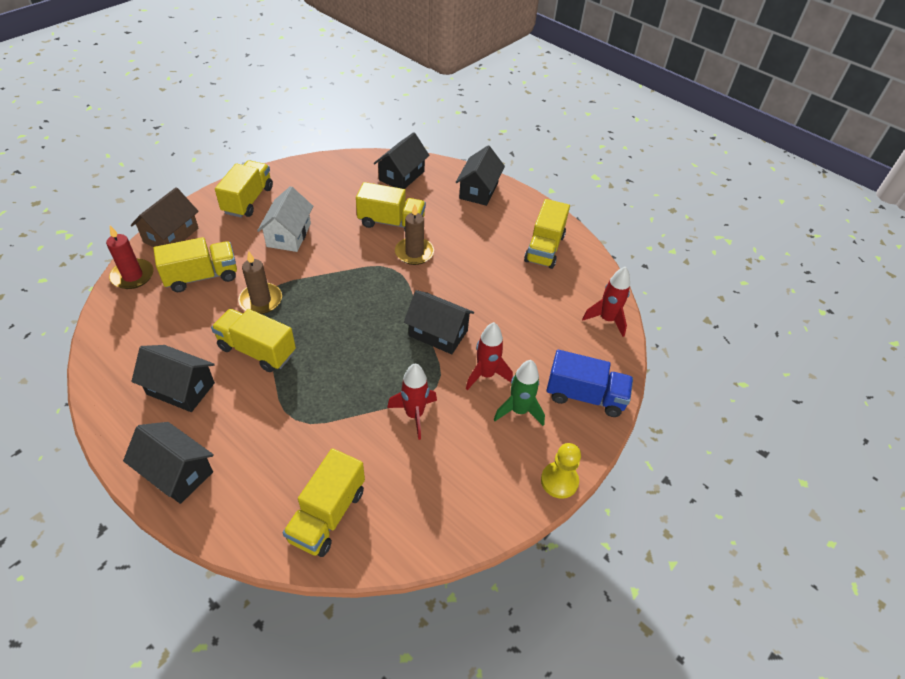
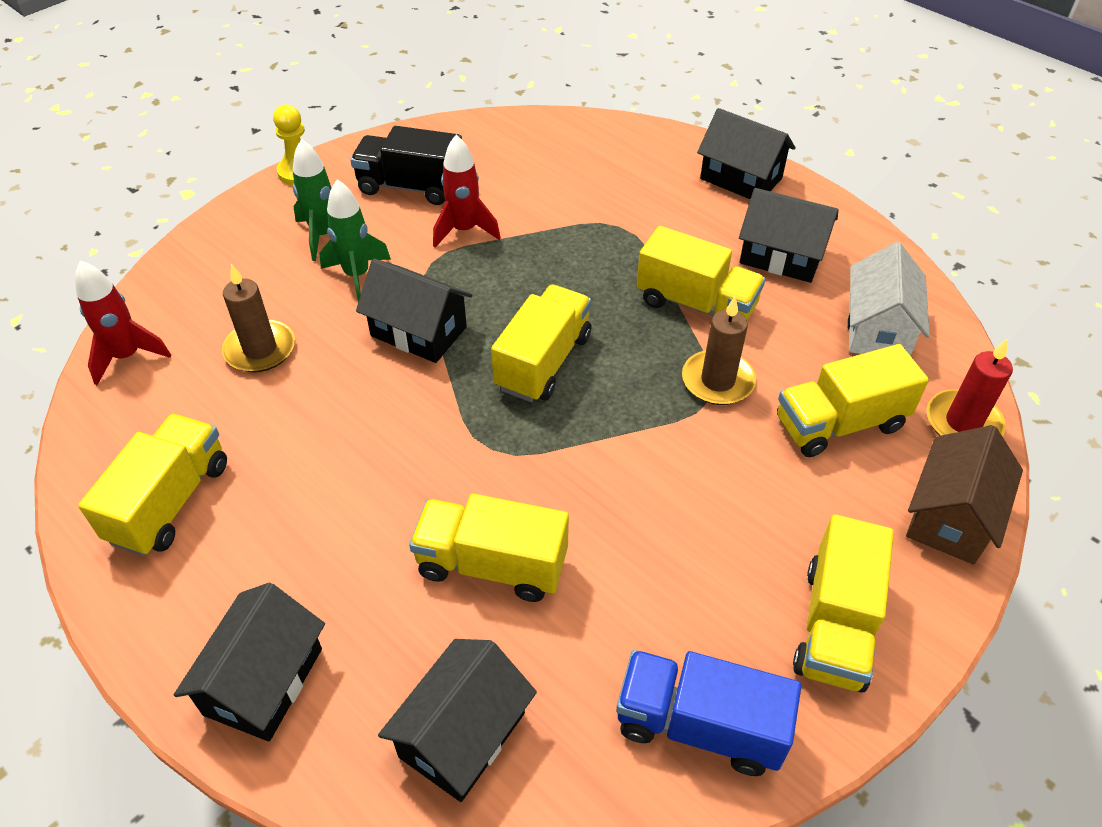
camera: 175 degrees left, 0 degrees up
white house [257,186,314,252] -> white house moved to [848,242,930,356]
yellow truck [283,448,365,557] -> yellow truck moved to [491,285,592,402]
brown candle [395,204,434,265] -> brown candle moved to [222,264,295,372]
red rocket [466,322,513,390] -> green rocket [319,179,391,302]
blue truck [547,350,633,417] -> blue truck moved to [616,650,801,776]
none -> black truck [350,126,462,205]

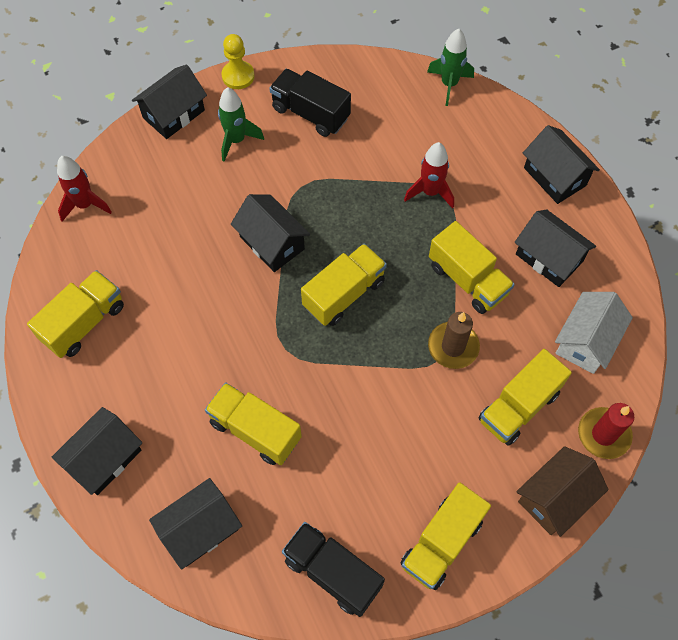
camera: 20 degrees right, 15 degrees up
brown candle [222,264,295,372] -> none
green rocket [319,179,391,302] -> green rocket moved to [427,29,474,106]
red rocket [433,135,501,248] -> red rocket moved to [404,142,454,209]
blue truck [616,650,801,776] -> black truck [282,522,385,617]
yellow truck [777,344,929,457] -> yellow truck turned 45 degrees counterclockwise [478,349,572,446]
none -> black house [132,64,207,139]

